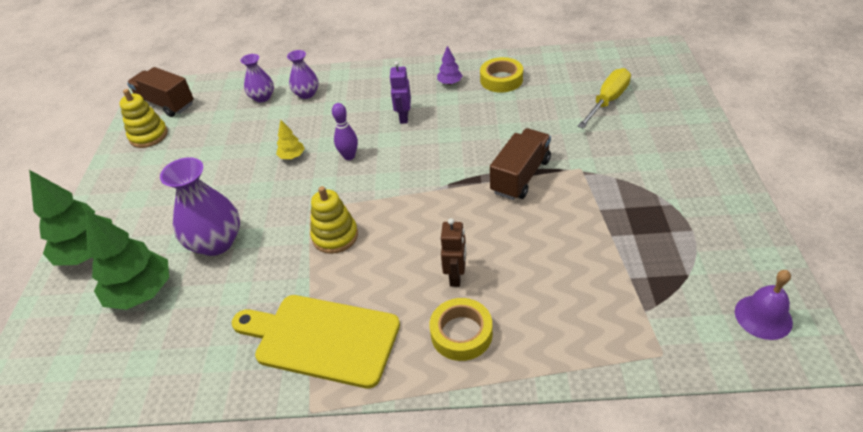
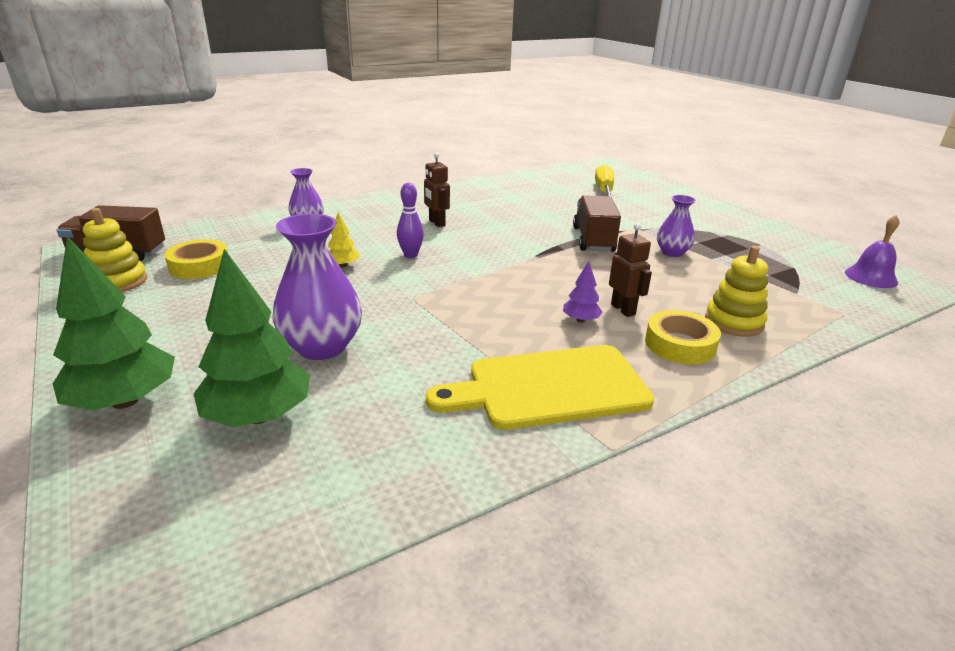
camera: 35 degrees left, 15 degrees down
purple vase [241,54,274,102] -> purple vase moved to [657,195,696,257]
yellow stacking toy [310,186,358,254] -> yellow stacking toy moved to [705,246,768,337]
purple robot [389,61,411,124] -> brown robot [424,153,450,227]
purple tree [437,46,463,85] -> purple tree moved to [563,261,603,323]
yellow tape [480,57,523,93] -> yellow tape moved to [165,239,228,279]

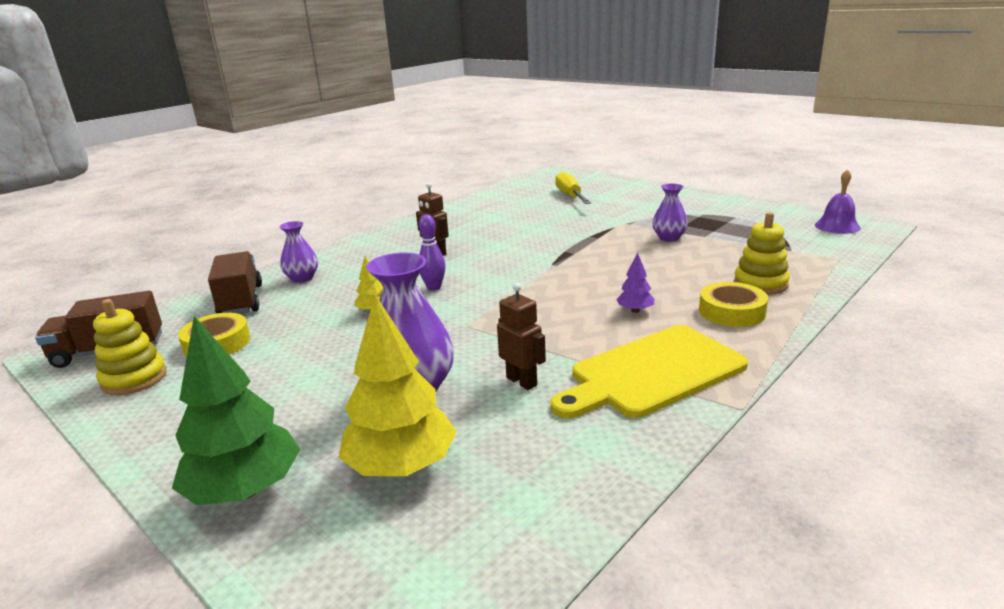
camera: 15 degrees left, 5 degrees down
green tree [194,249,310,427] -> yellow tree [339,295,457,476]
brown truck [573,195,621,252] -> brown truck moved to [208,251,262,314]
brown robot [609,223,652,317] -> brown robot moved to [497,283,546,390]

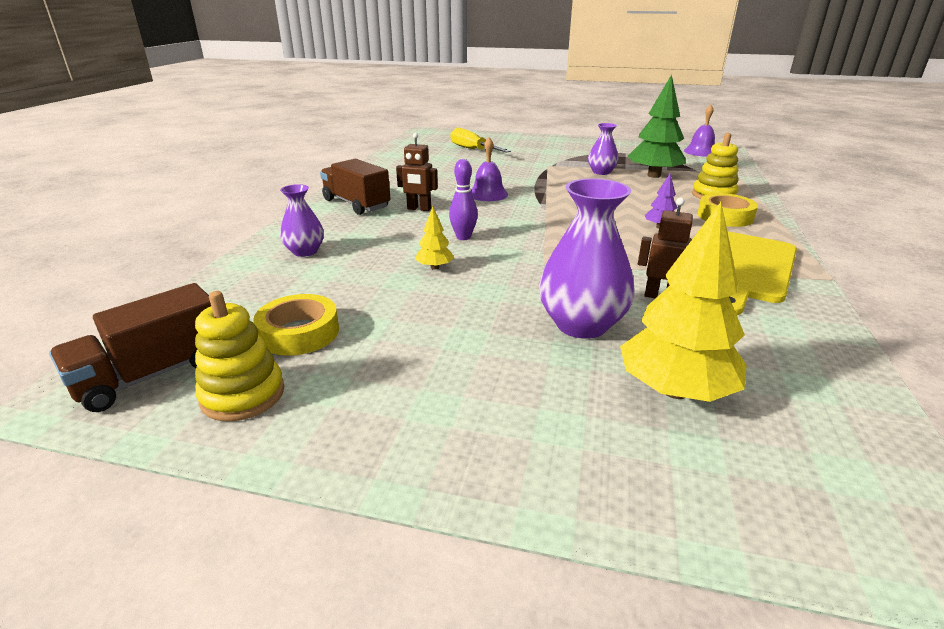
camera: 30 degrees left, 5 degrees up
green tree [172,316,300,505] -> green tree moved to [627,74,686,178]
brown truck [208,251,262,314] -> brown truck moved to [320,159,390,215]
none -> purple bell [471,137,508,201]

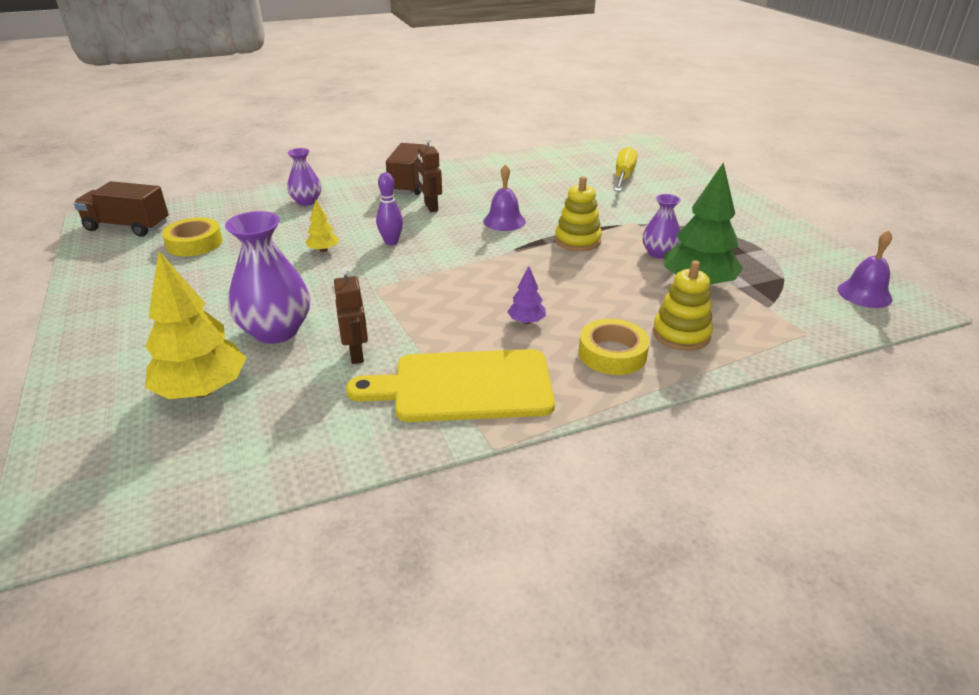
camera: 55 degrees right, 5 degrees up
yellow stacking toy [195,291,284,422] -> yellow stacking toy moved to [555,176,602,251]

